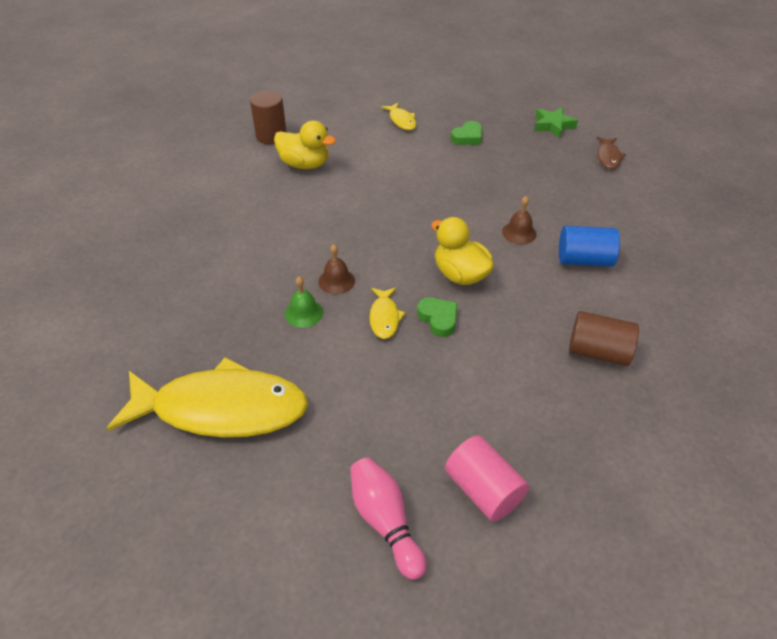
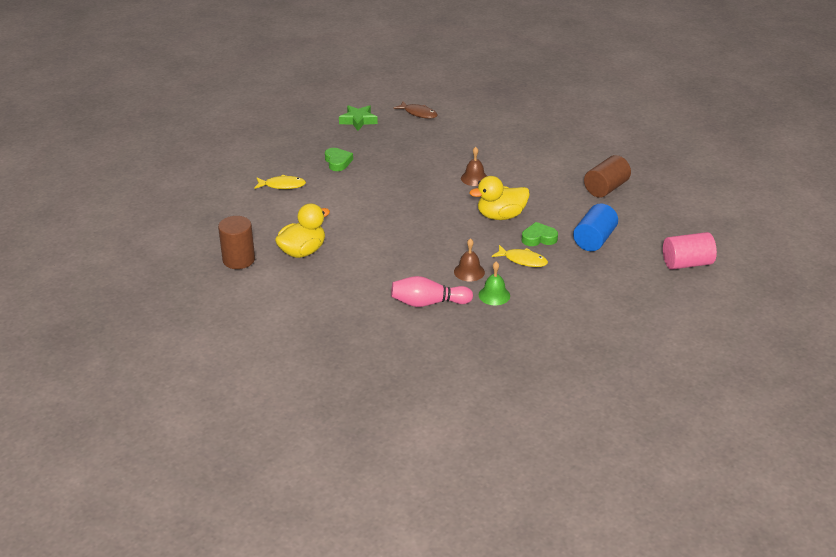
camera: 65 degrees left, 10 degrees down
yellow fish [107,357,308,438] -> none
pink bowling pin [350,457,427,580] -> pink bowling pin moved to [391,276,473,307]
blue cylinder [559,226,620,267] -> blue cylinder moved to [573,203,618,251]

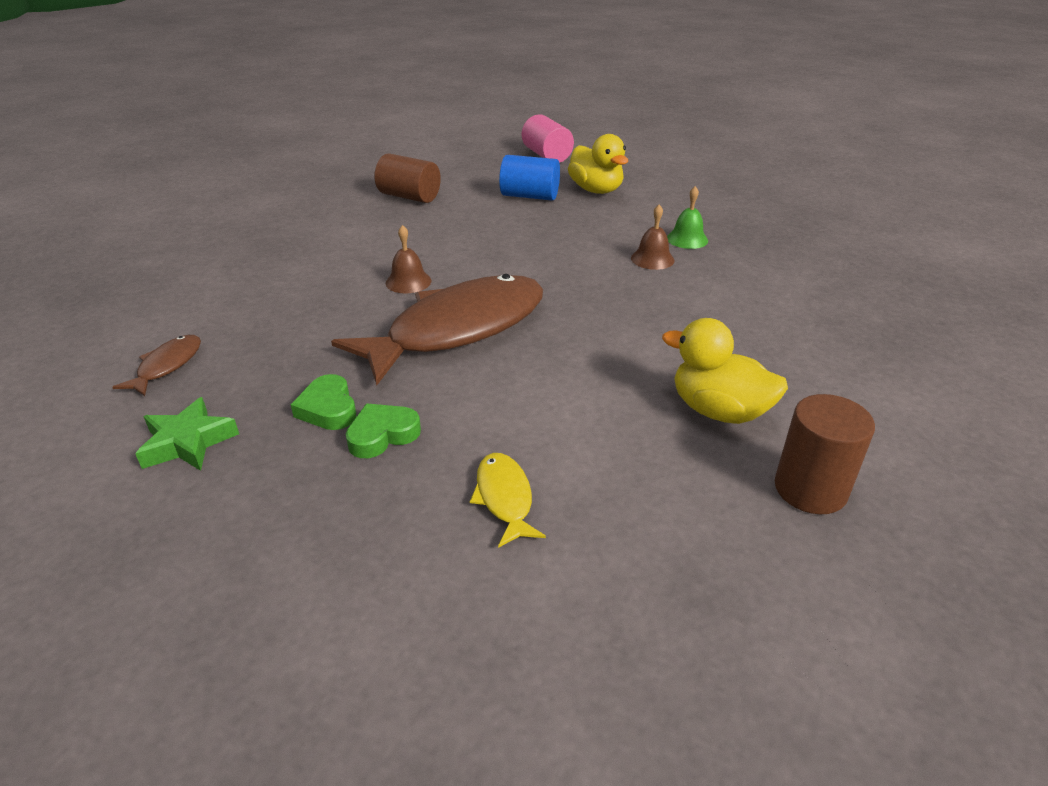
camera: 105 degrees left, 0 degrees up
pink bowling pin [391,276,473,307] -> none
yellow duck [469,176,530,220] -> yellow duck moved to [568,134,628,194]
yellow fish [492,245,548,267] -> none
green heart [522,222,558,246] -> green heart moved to [291,374,356,430]
none -> brown fish [331,274,543,385]

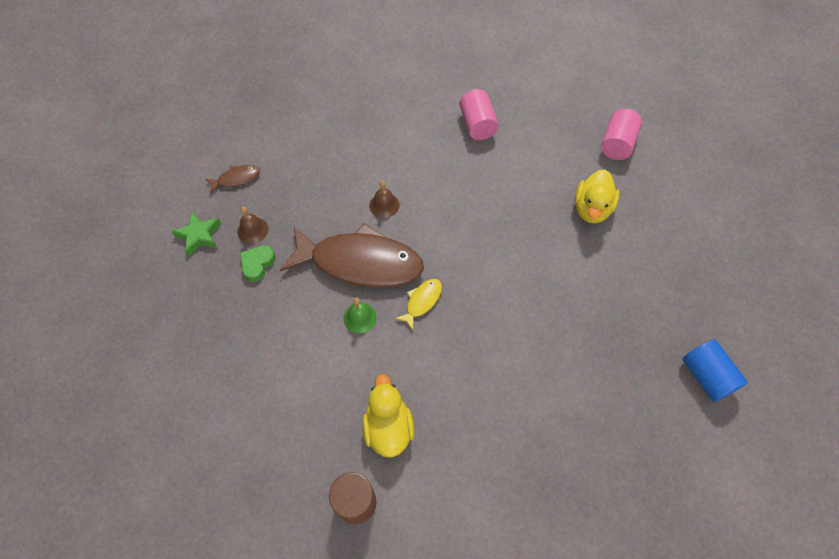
camera: 50 degrees right, 25 degrees up
green heart [346,404,421,458] -> none
brown cylinder [374,153,441,203] -> pink cylinder [459,89,499,140]
yellow fish [470,453,546,548] -> yellow fish moved to [395,279,442,330]
blue cylinder [499,155,560,201] -> blue cylinder moved to [682,339,748,402]
brown bell [631,204,674,270] -> brown bell moved to [237,207,268,244]
green bell [667,186,708,249] -> green bell moved to [343,297,377,333]

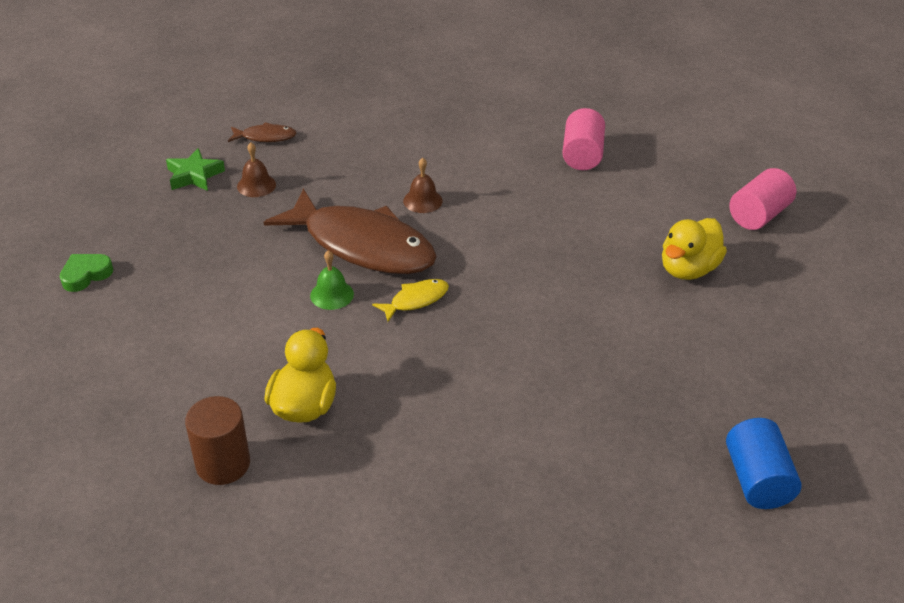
camera: 20 degrees right, 20 degrees down
green heart [240,245,275,282] -> green heart moved to [60,254,113,292]

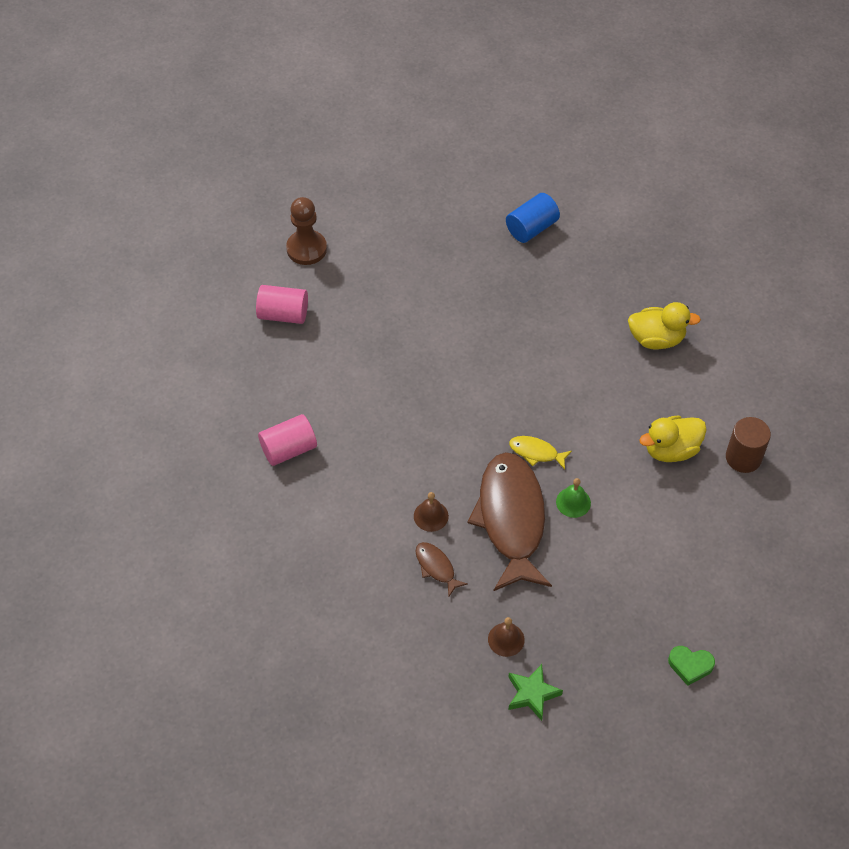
camera: 125 degrees left, 15 degrees up
brown fish [228,122,296,142] -> brown fish moved to [415,542,468,596]
yellow duck [662,218,727,280] -> yellow duck moved to [628,302,701,349]
none -> brown pawn [286,197,327,265]

